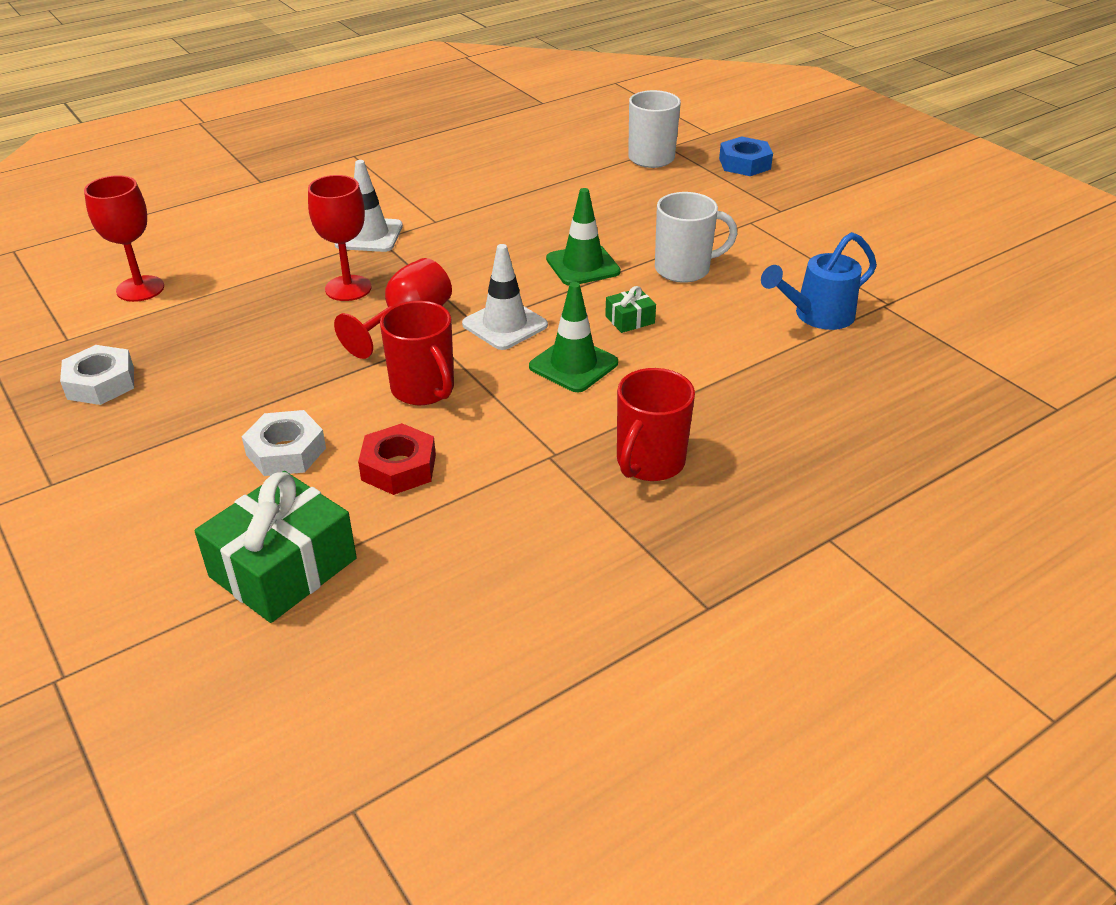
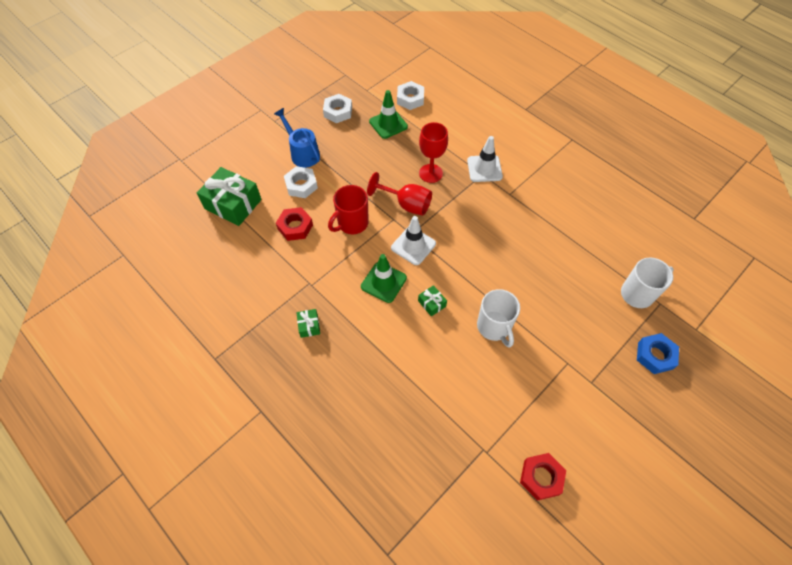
camera: 80 degrees right, 20 degrees up
red goblet [84,175,164,302] -> white nut [397,81,424,110]
green traffic cone [546,188,621,285] -> green traffic cone moved to [369,90,408,139]
red mug [617,368,695,481] -> green gift [297,309,320,338]
blue watering can [761,232,877,330] -> blue watering can moved to [274,108,320,168]
none -> red nut [520,453,566,501]

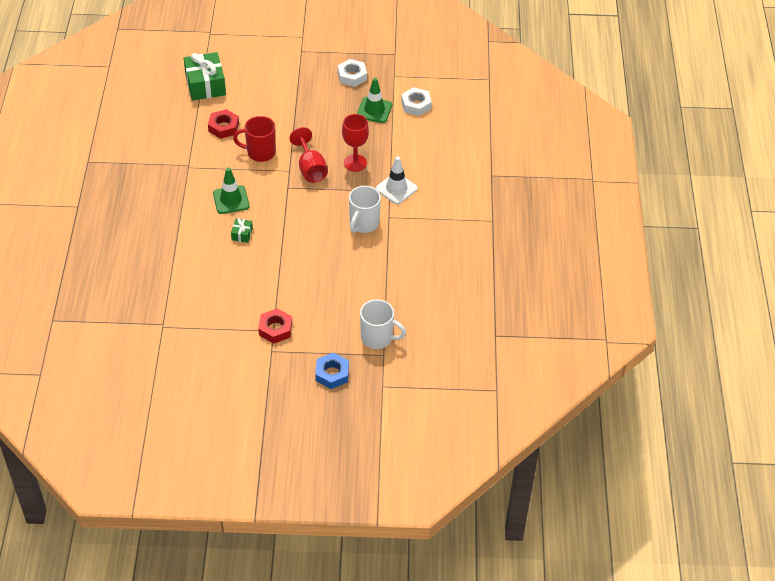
camera: 45 degrees right, 10 degrees down
blue watering can [274,108,320,168] -> none
white nut [284,166,318,198] -> none
green gift [297,309,320,338] -> none
white traffic cone [391,216,436,265] -> none
white mug [477,289,520,348] -> white mug moved to [349,186,381,233]
red nut [520,453,566,501] -> red nut moved to [258,308,292,344]

